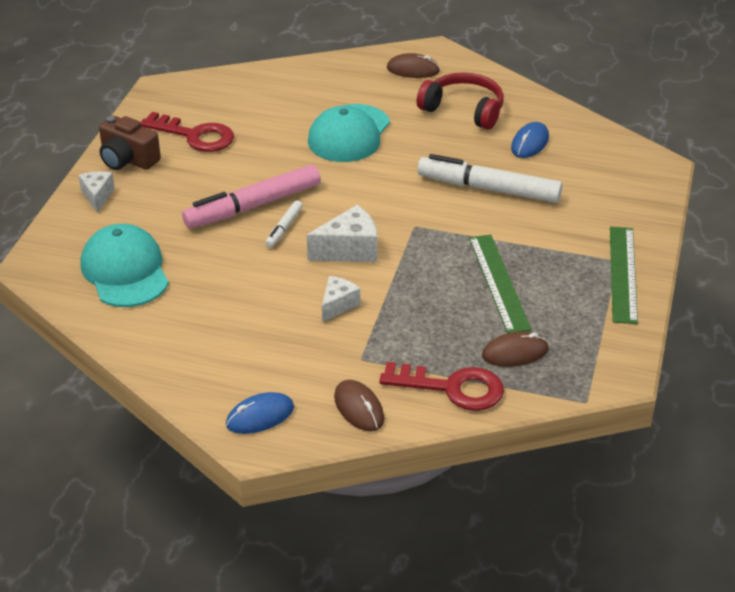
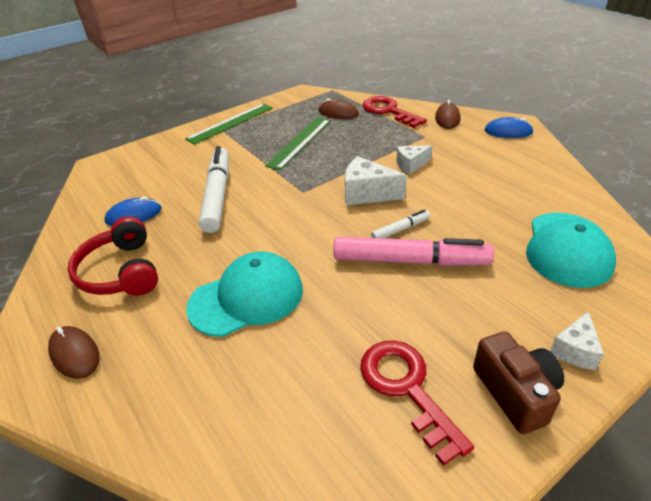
camera: 140 degrees left, 0 degrees up
white marker [417,154,562,203] -> white marker turned 150 degrees counterclockwise [199,146,229,233]

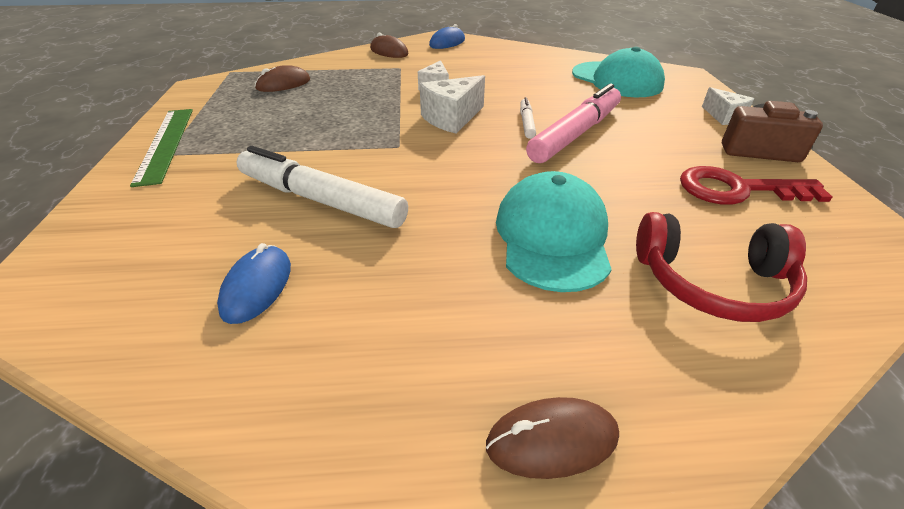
camera: 60 degrees left, 0 degrees up
red headphones [68,217,158,296] -> red headphones moved to [636,212,807,322]
green ruler [265,117,331,170] -> none
red key [362,96,427,128] -> none

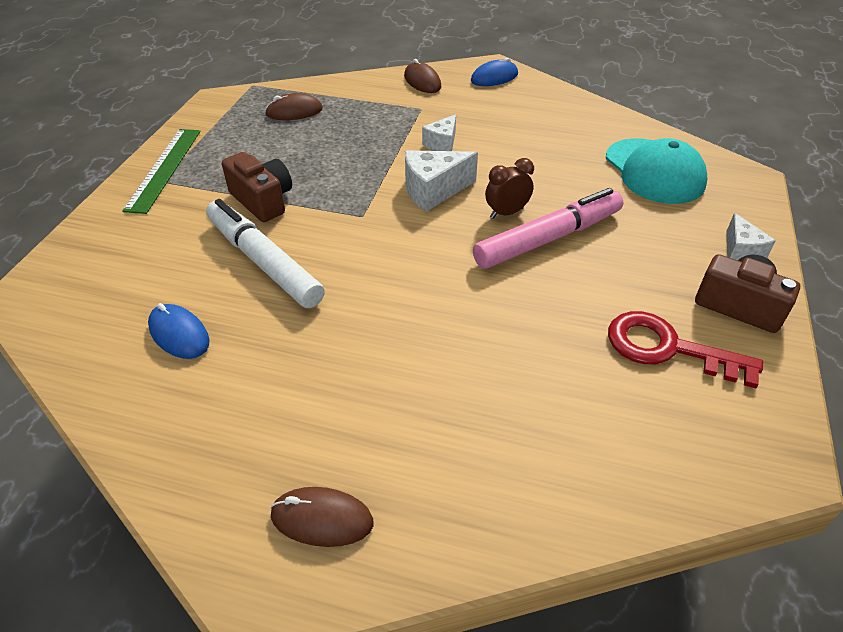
camera: 20 degrees right, 5 degrees up
blue mouse [217,243,291,324] -> blue mouse turned 75 degrees counterclockwise [148,303,210,359]
turquoise cap [496,171,612,292] -> none
white marker [520,97,536,139] -> brown clock [485,158,534,219]
red headphones [636,212,807,322] -> none
none -> brown camera [222,152,292,222]

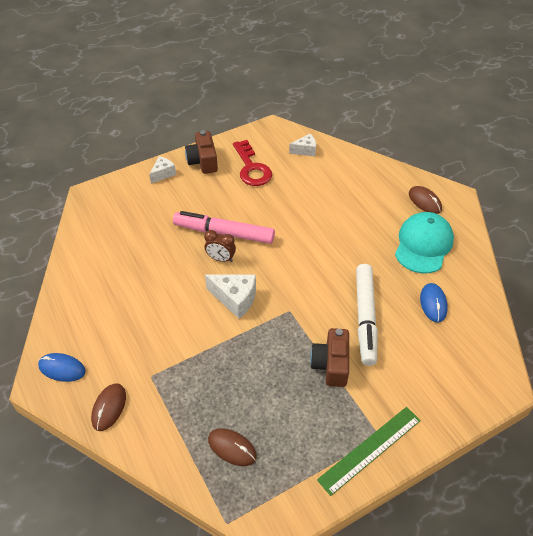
camera: 135 degrees left, 5 degrees up
white cheese [422,114,456,151] -> white cheese moved to [289,134,316,156]
turquoise cap [606,138,707,204] -> turquoise cap moved to [395,212,454,273]

